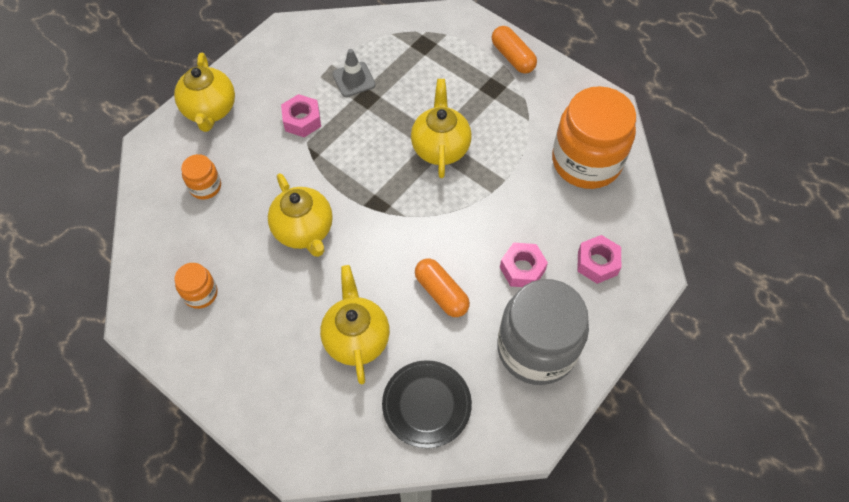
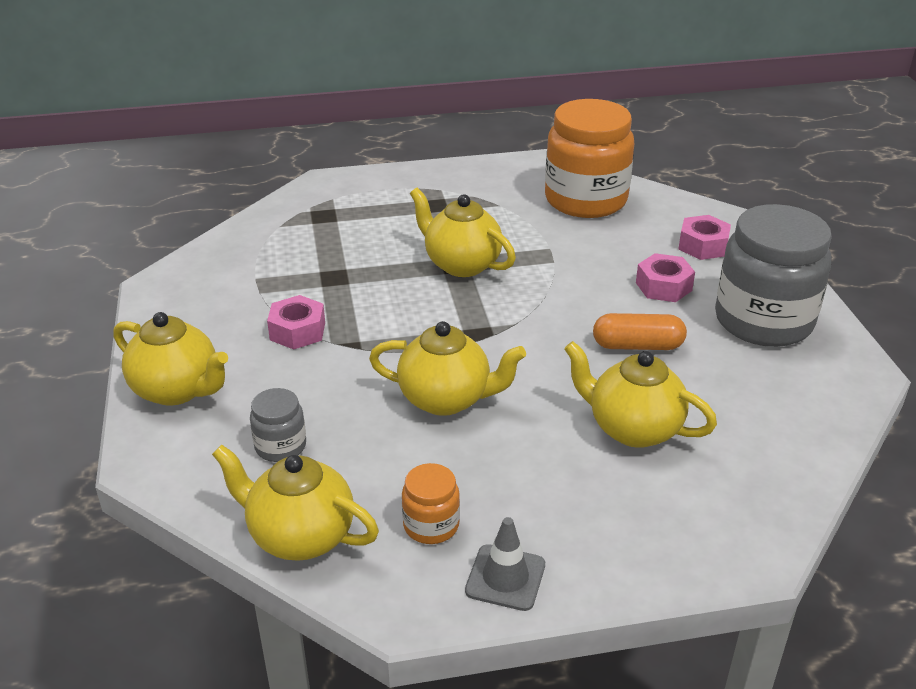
camera: 50 degrees left, 25 degrees down
orange jar [181,154,221,200] -> grey jar [250,388,306,462]
grey traffic cone [332,49,376,97] -> grey traffic cone moved to [465,517,545,611]
black plate [382,360,472,448] -> none
orange capsule [492,26,537,74] -> none
none -> yellow teapot [212,445,379,561]

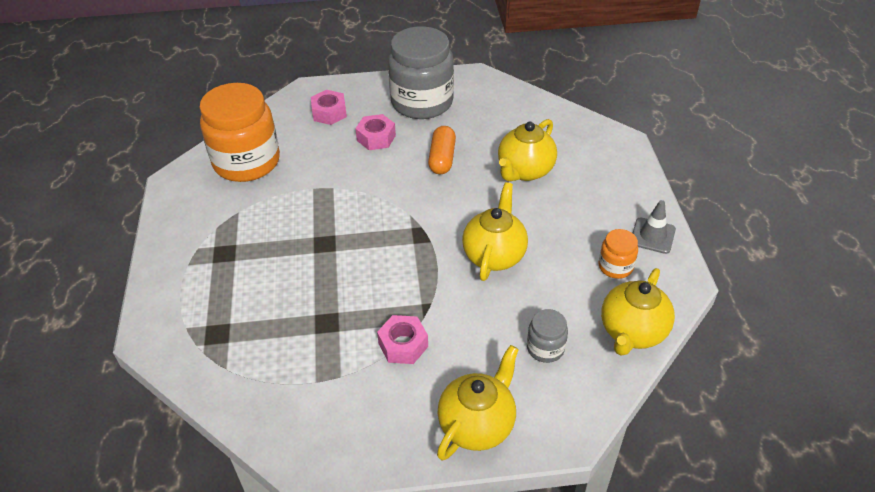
camera: 85 degrees left, 10 degrees up
yellow teapot [410,188,516,277] -> none

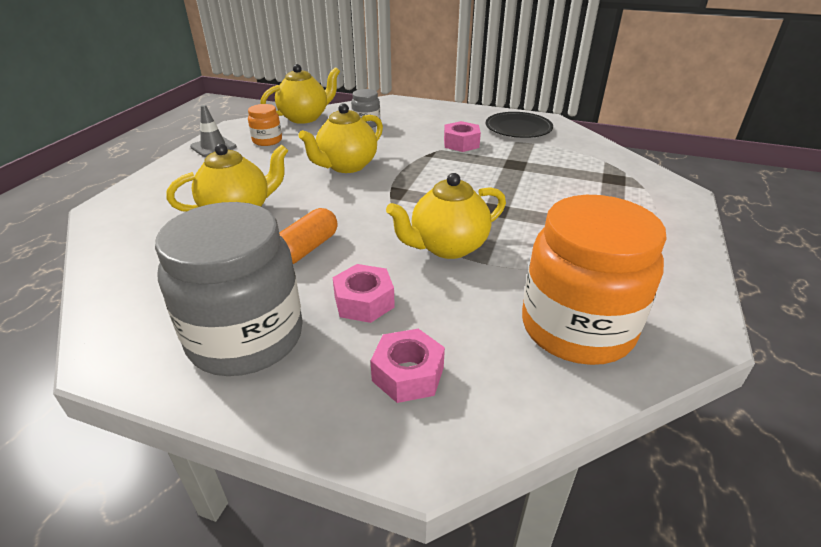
camera: 155 degrees left, 10 degrees down
yellow teapot [437,345,519,460] -> yellow teapot moved to [386,173,506,259]
none -> black plate [486,112,553,138]

